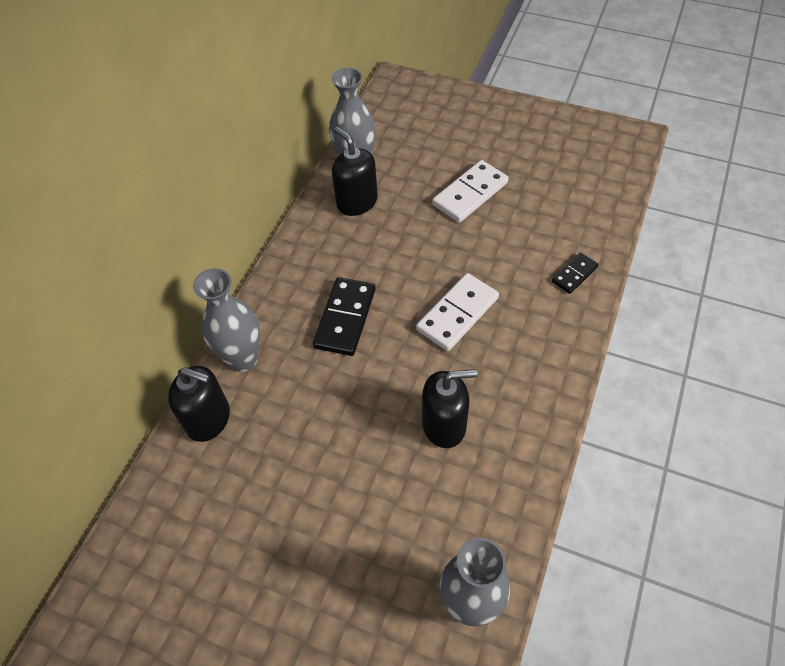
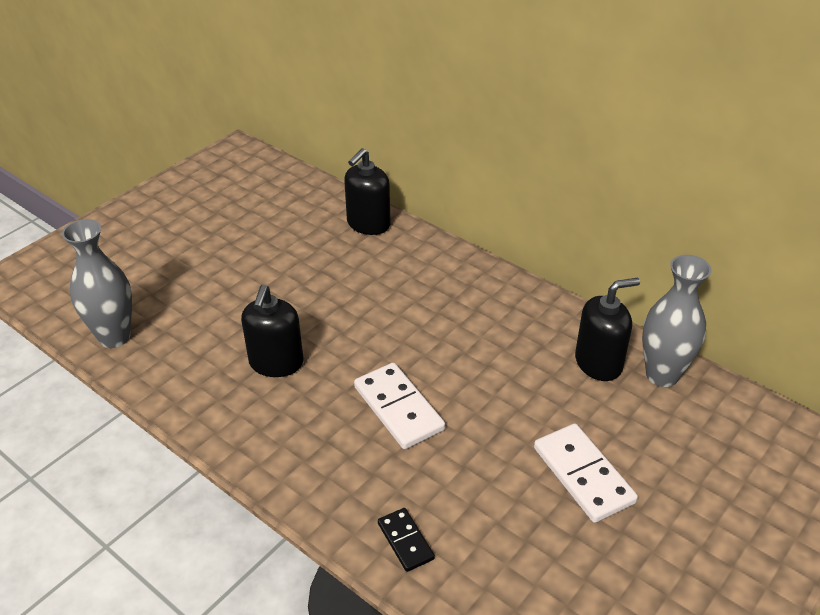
camera: 105 degrees right, 15 degrees down
grey vase [193,268,260,372] -> none
black domino [313,277,375,356] -> none

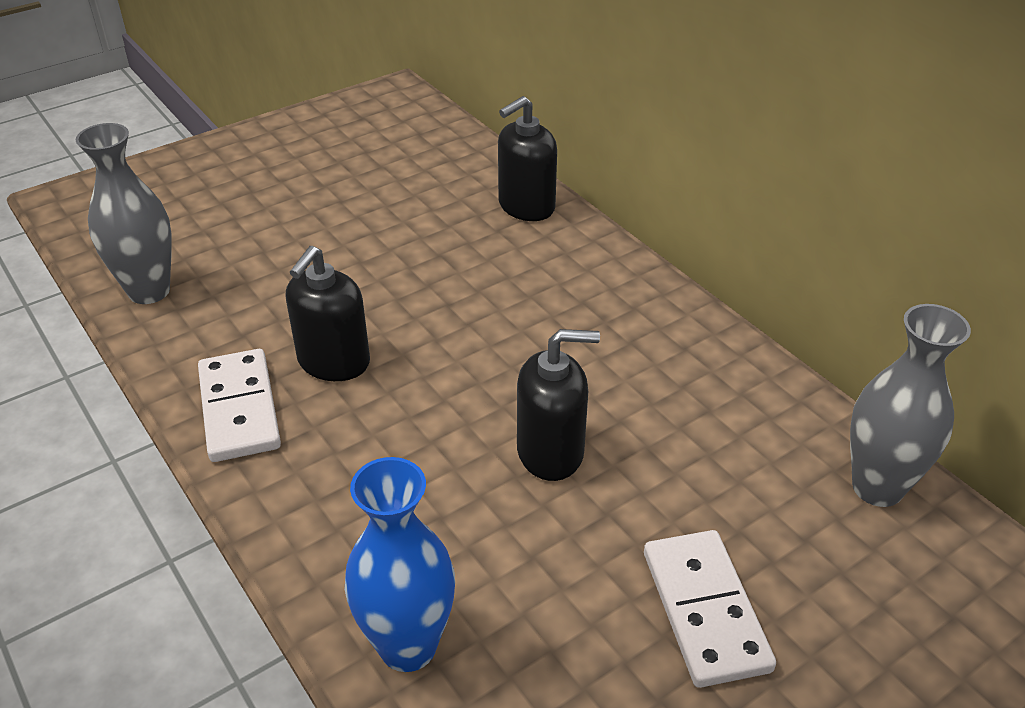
camera: 15 degrees right, 0 degrees up
white domino [354,363,445,449] -> white domino moved to [198,349,281,462]
black domino [378,508,435,572] -> blue vase [345,457,455,672]
black soap dispenser [575,278,640,381] -> black soap dispenser moved to [517,329,600,481]

